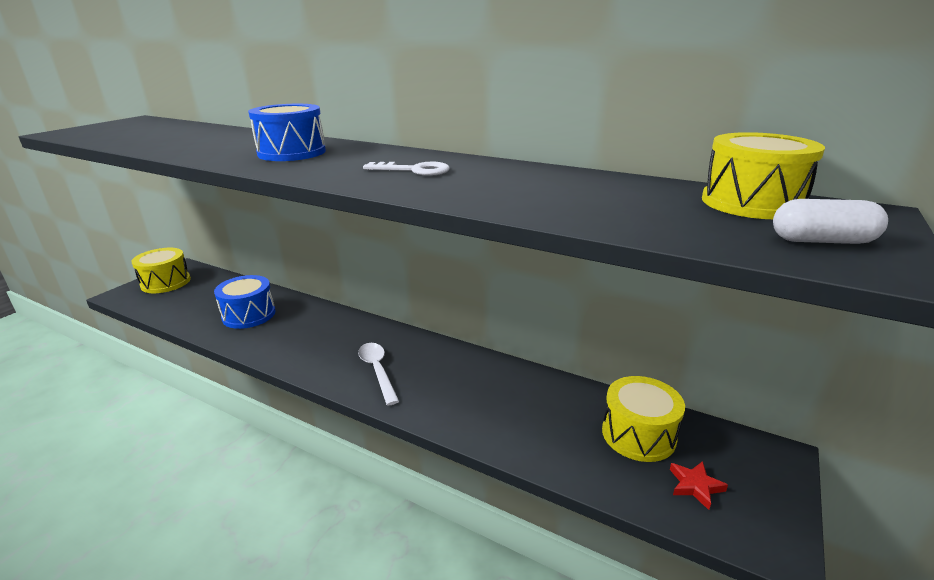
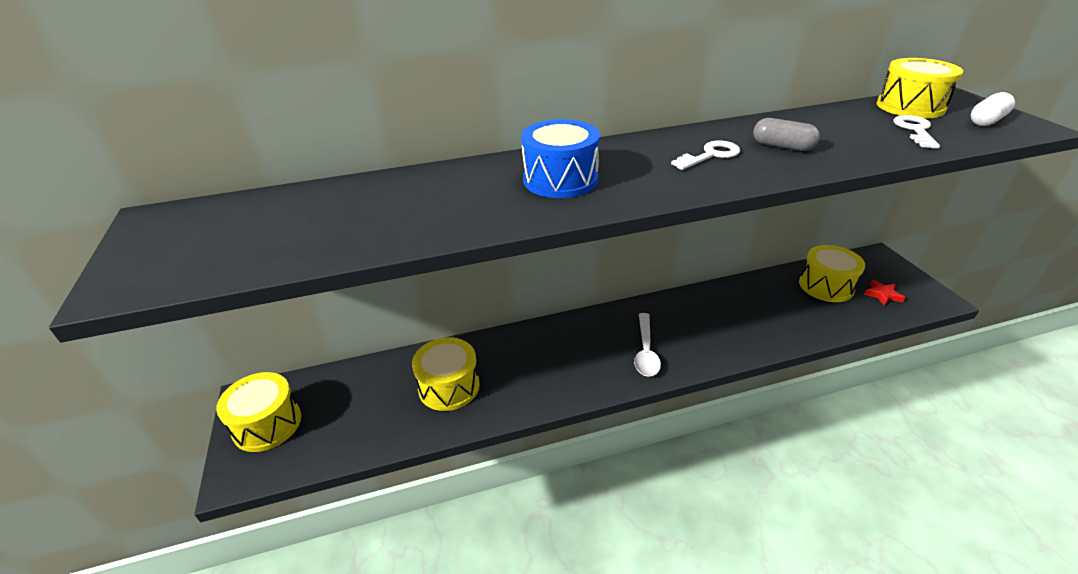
camera: 45 degrees left, 10 degrees up
blue drum [214,275,275,329] -> yellow drum [412,337,480,411]
white spoon [358,343,399,405] -> white spoon turned 105 degrees counterclockwise [634,313,661,377]
none -> grey capsule [753,118,820,151]
none -> white key [894,115,940,149]

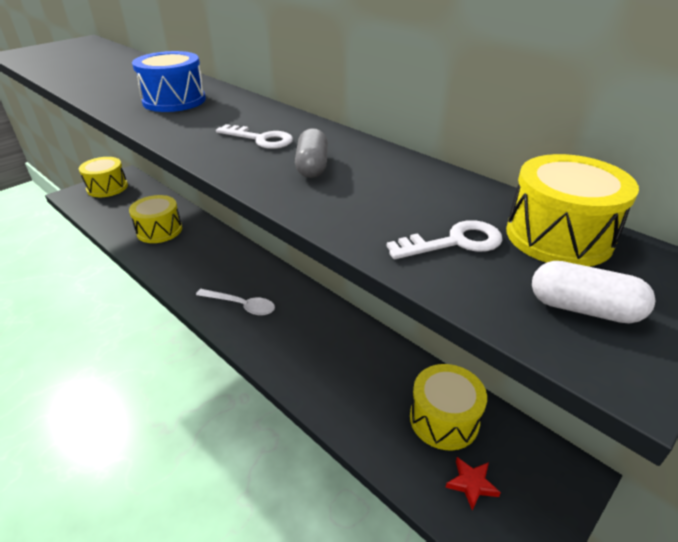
camera: 60 degrees right, 0 degrees up
white spoon [634,313,661,377] -> white spoon turned 135 degrees counterclockwise [196,289,275,315]

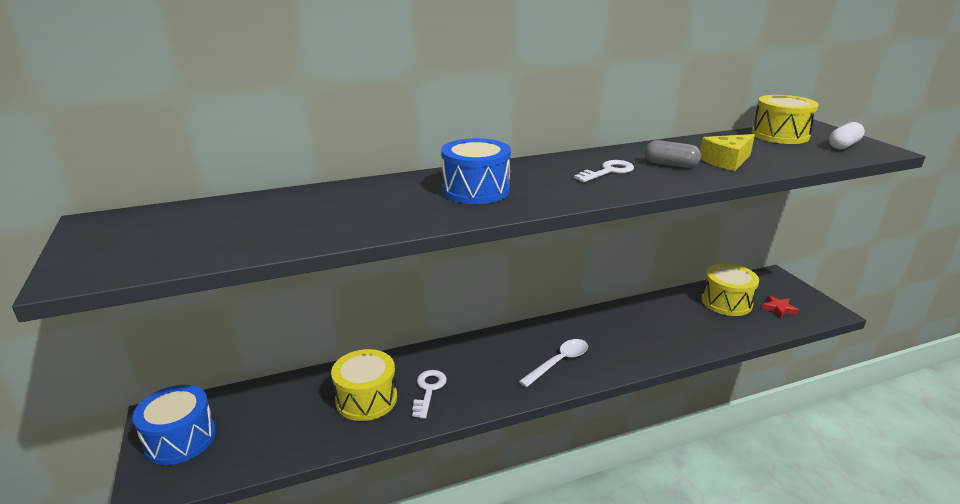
camera: 65 degrees left, 10 degrees down
yellow drum [79,157,128,197] -> blue drum [132,385,216,465]
white key [387,220,503,259] -> white key moved to [412,370,447,419]
none -> yellow cheese [700,134,755,171]

